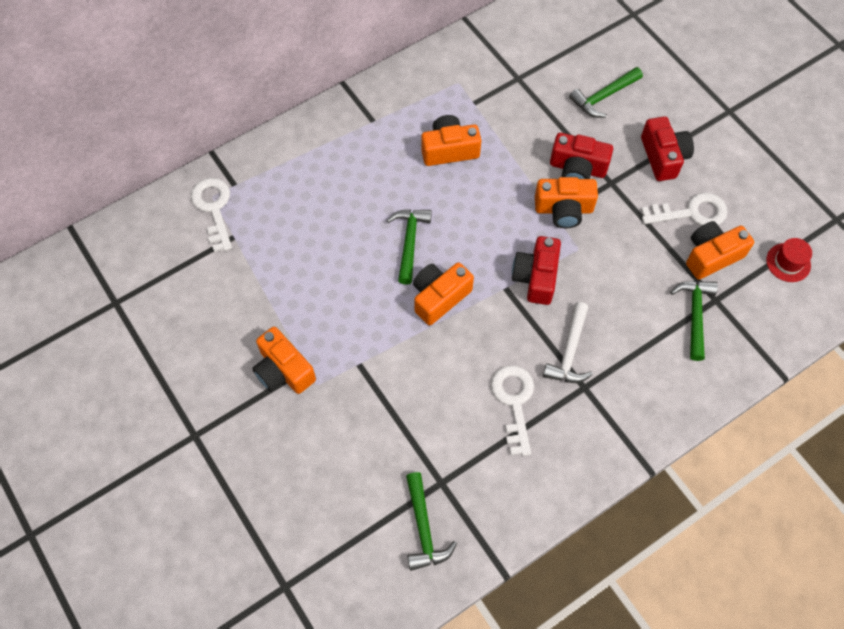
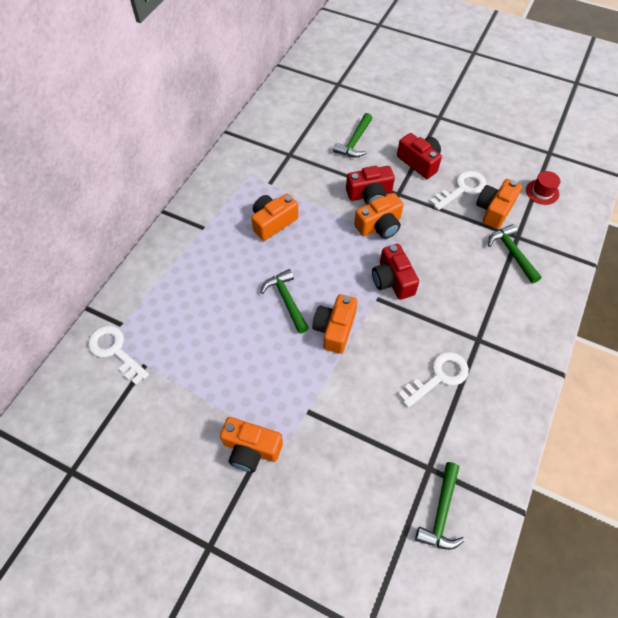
camera: 30 degrees left, 5 degrees down
green hammer [406,472,457,571] -> green hammer turned 60 degrees clockwise [415,462,465,550]
white key [491,365,534,456] -> white key turned 90 degrees clockwise [398,352,469,408]
white hammer [543,302,593,383] -> none

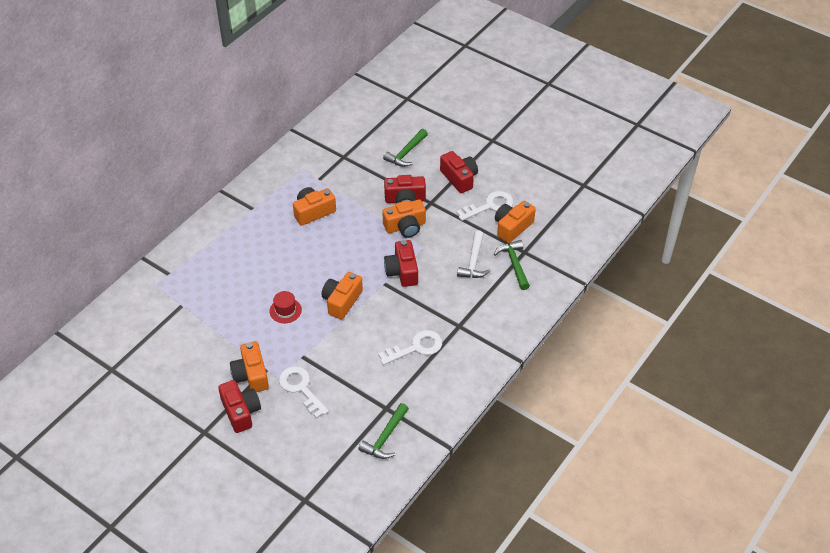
camera: 10 degrees right, 10 degrees down
white key [88,326,149,385] -> white key moved to [279,366,329,418]
orange camera [220,417,283,472] -> orange camera turned 45 degrees clockwise [230,341,269,392]
green hammer [260,269,309,334] -> none
red hat [526,171,560,205] -> red hat moved to [269,291,302,323]
none -> red camera [218,380,261,433]
none -> white hammer [457,230,490,278]

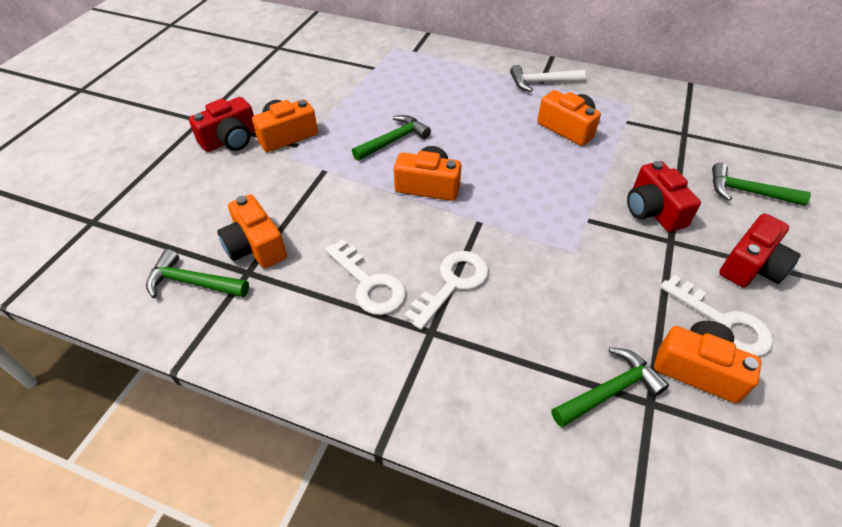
camera: 75 degrees right, 0 degrees up
red hat [269,291,302,323] -> green hammer [352,115,431,161]
white key [279,366,329,418] -> white key moved to [404,251,489,330]
orange camera [382,199,426,238] -> orange camera moved to [217,194,287,268]
red camera [384,240,418,287] -> none
white hammer [457,230,490,278] -> white hammer moved to [510,65,586,92]

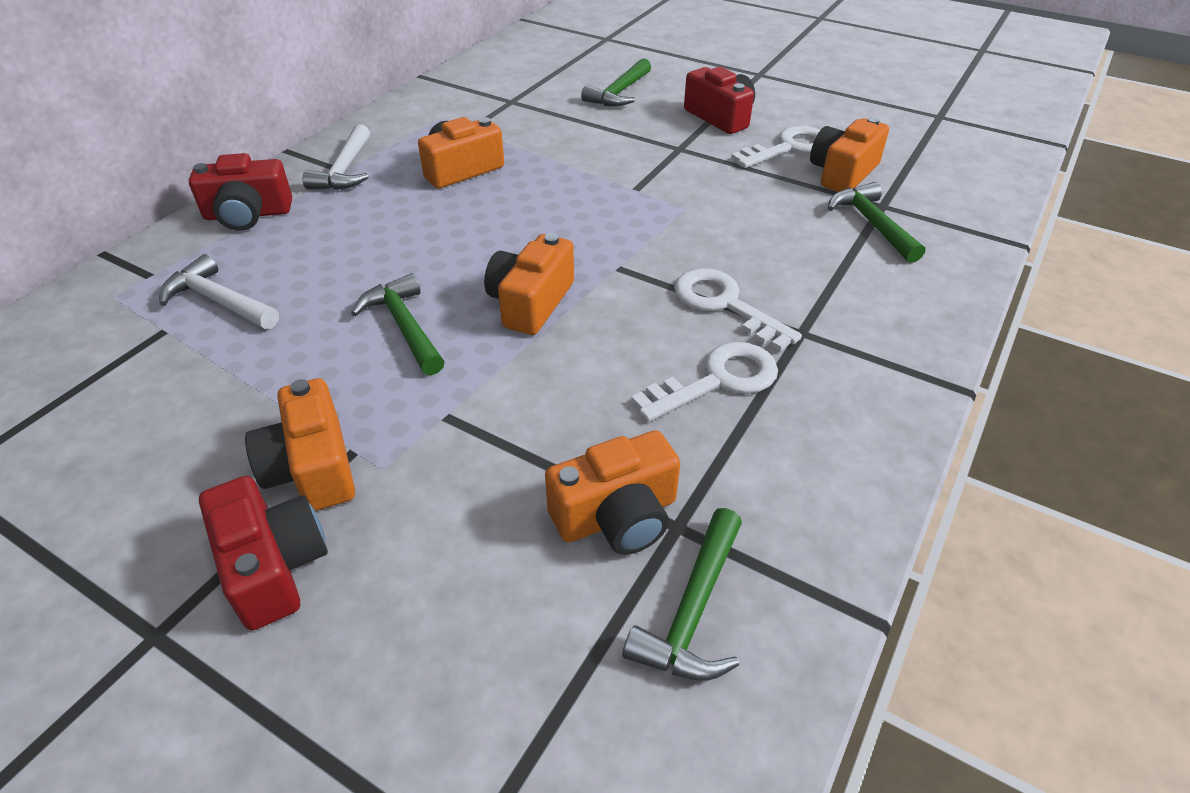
camera: 80 degrees left, 5 degrees down
red camera [627,161,701,232] -> red camera moved to [189,153,292,231]
none -> white hammer [159,254,279,329]

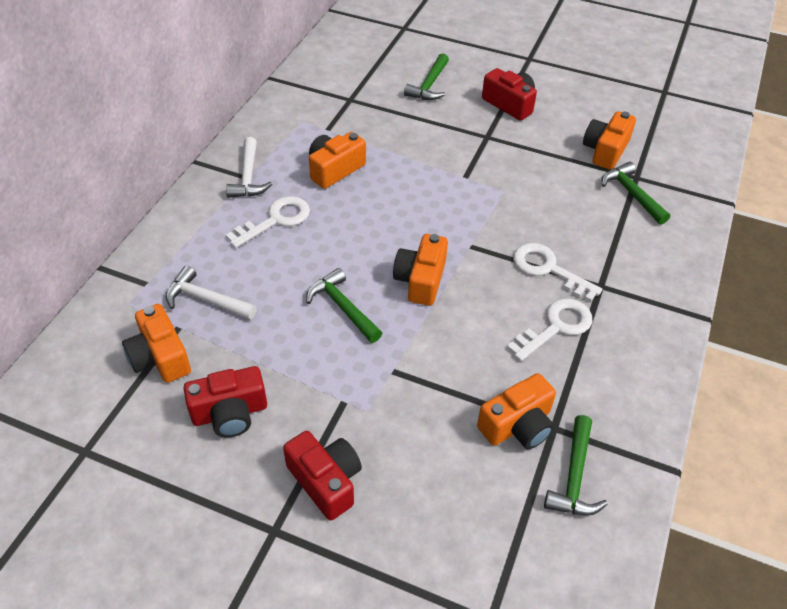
camera: 10 degrees left, 5 degrees up
red camera [189,153,292,231] -> red camera moved to [183,366,267,437]
orange camera [245,378,355,511] -> orange camera moved to [122,304,191,383]
white key [731,126,820,168] -> white key moved to [226,196,310,248]

